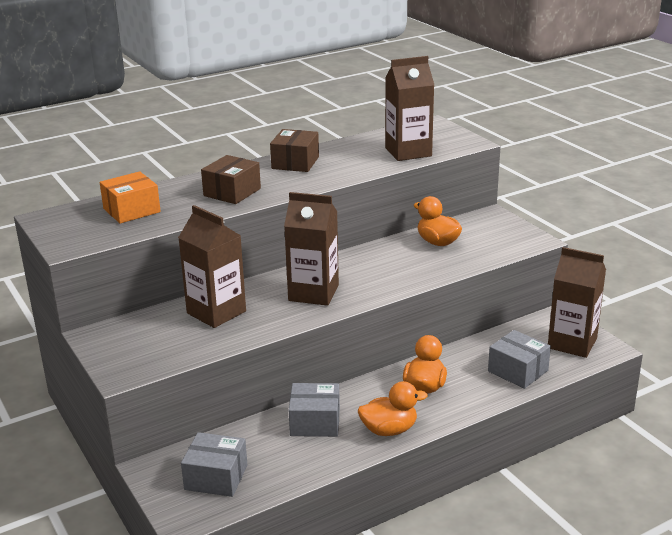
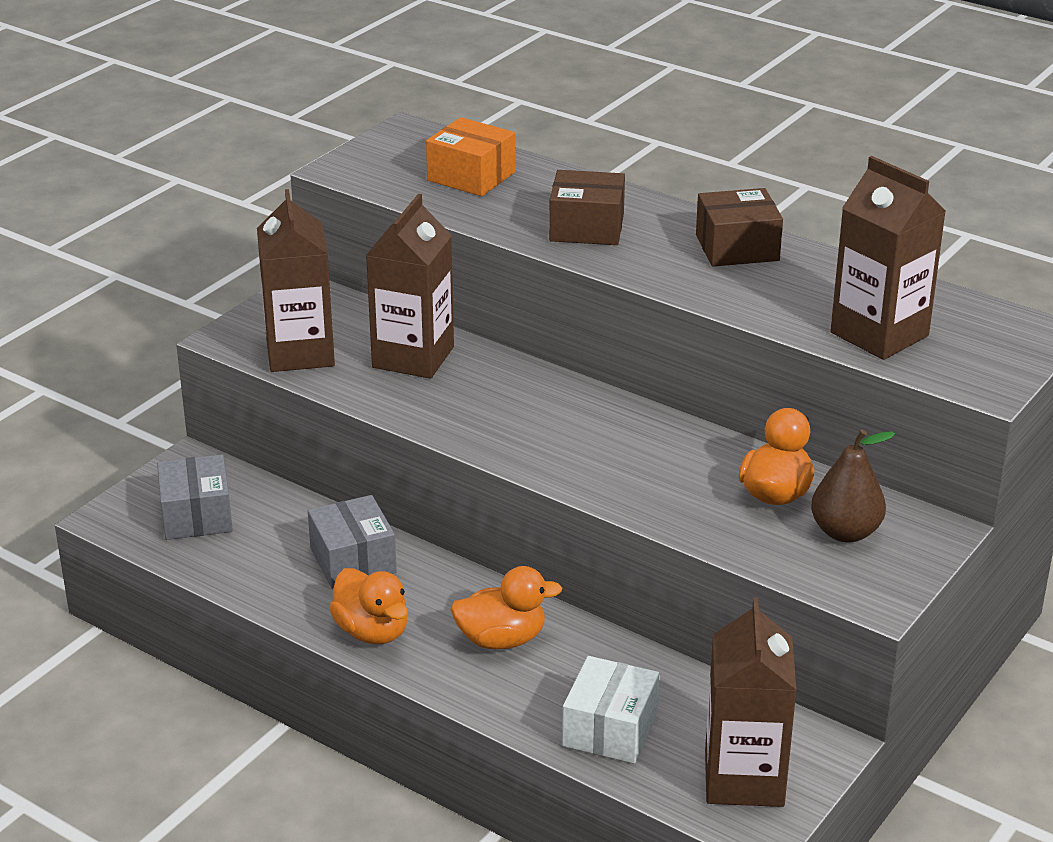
camera: 65 degrees right, 5 degrees up
brown carton [284,192,339,306] -> brown carton moved to [257,189,335,372]
grey box [488,330,551,389] -> white box [562,656,660,764]
none -> brown pear [811,430,895,542]

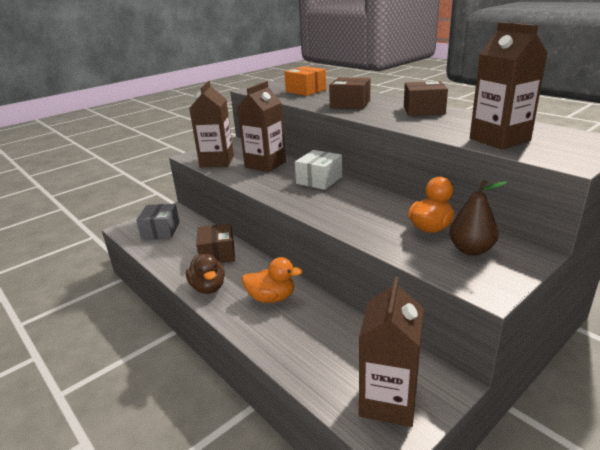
camera: 15 degrees right, 5 degrees down
grey box [308,495,397,589] -> brown box [196,223,235,263]
orange duck [329,568,408,644] -> brown duck [186,254,225,294]
white box [562,656,660,764] -> white box moved to [295,150,342,190]

